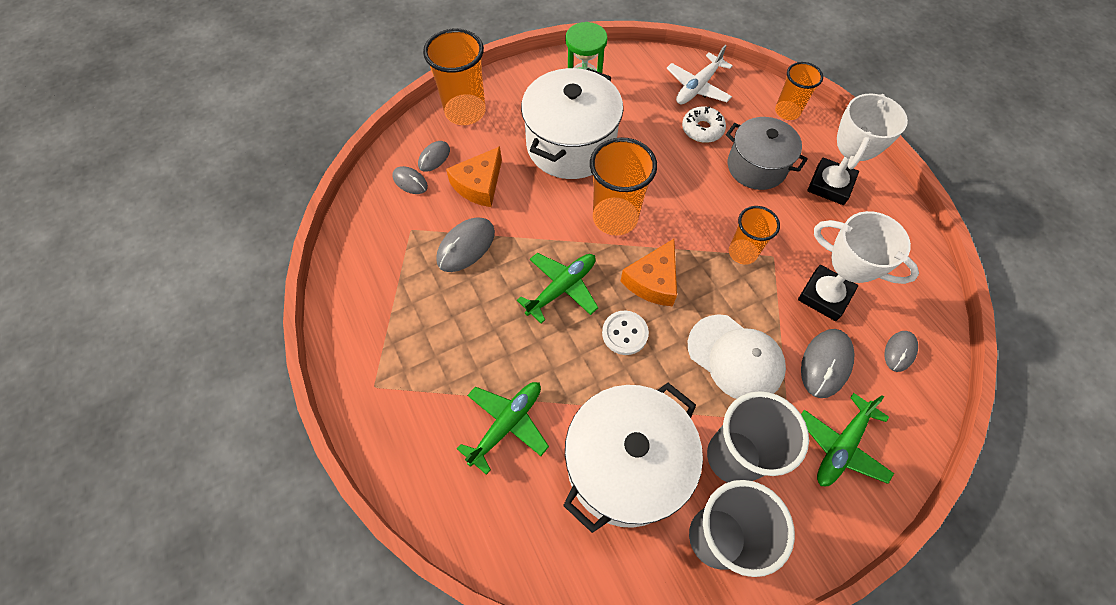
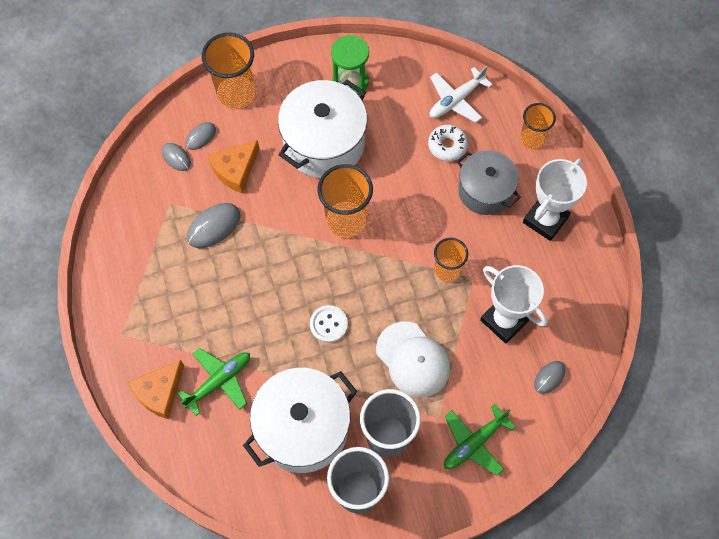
camera: 10 degrees right, 5 degrees up
green plane [517,253,599,323] -> none
orange cheese [621,239,677,306] -> orange cheese moved to [127,360,184,419]
grey mouse [801,329,854,398] -> none

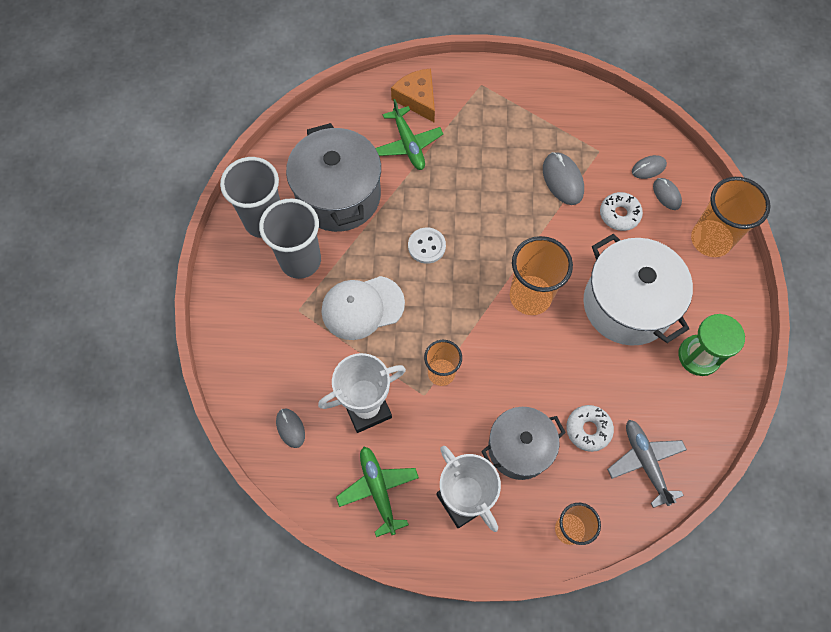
camera: 110 degrees right, 0 degrees up
orange cheese [208,140,260,193] -> white donut [600,192,643,231]
white pot [243,368,357,473] -> grey pot [286,123,381,232]
white plane [430,66,492,123] -> grey plane [607,420,687,508]
green plane [444,404,516,476] -> green plane moved to [336,447,419,537]

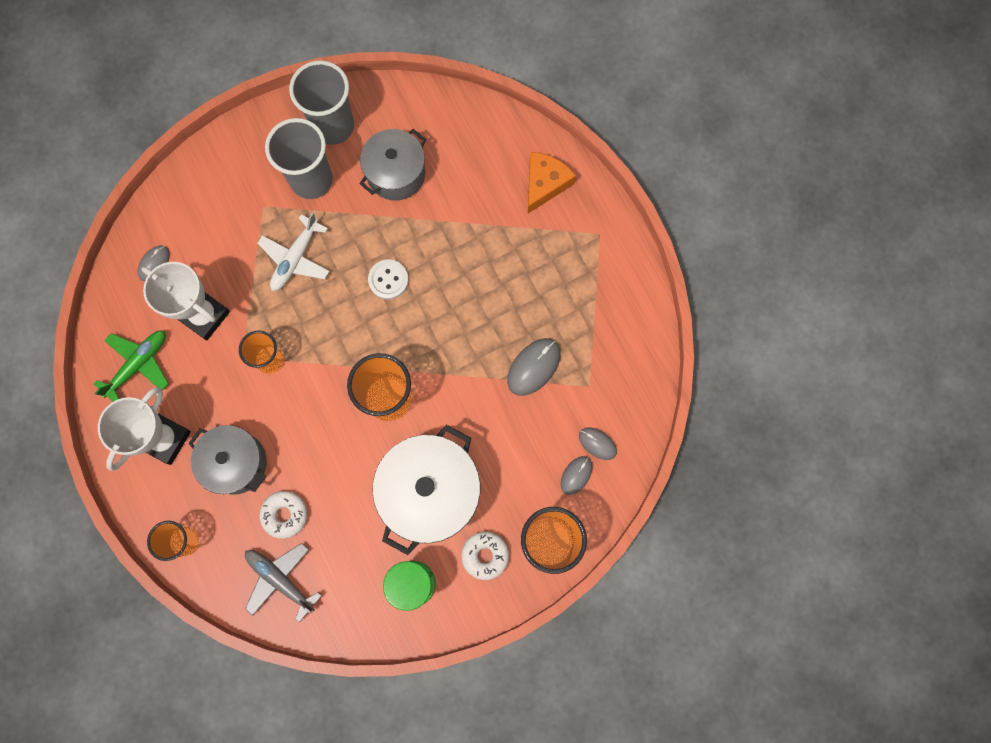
camera: 60 degrees right, 10 degrees up
grey pot [286,123,381,232] -> grey pot [360,129,426,201], size x0.66
white cap [322,276,405,340] -> white plane [257,212,330,291]
green plane [375,99,443,170] -> none
white donut [600,192,643,231] -> white donut moved to [461,531,509,580]
grey plane [607,420,687,508] -> grey plane turned 90 degrees counterclockwise [245,543,322,623]

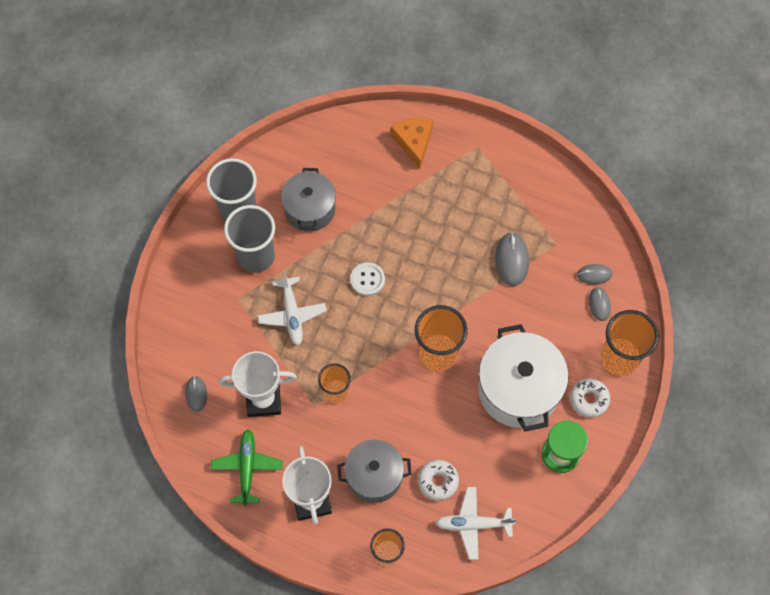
camera: 40 degrees left, 10 degrees down
grey plane [245,543,322,623] -> white plane [436,487,517,560]

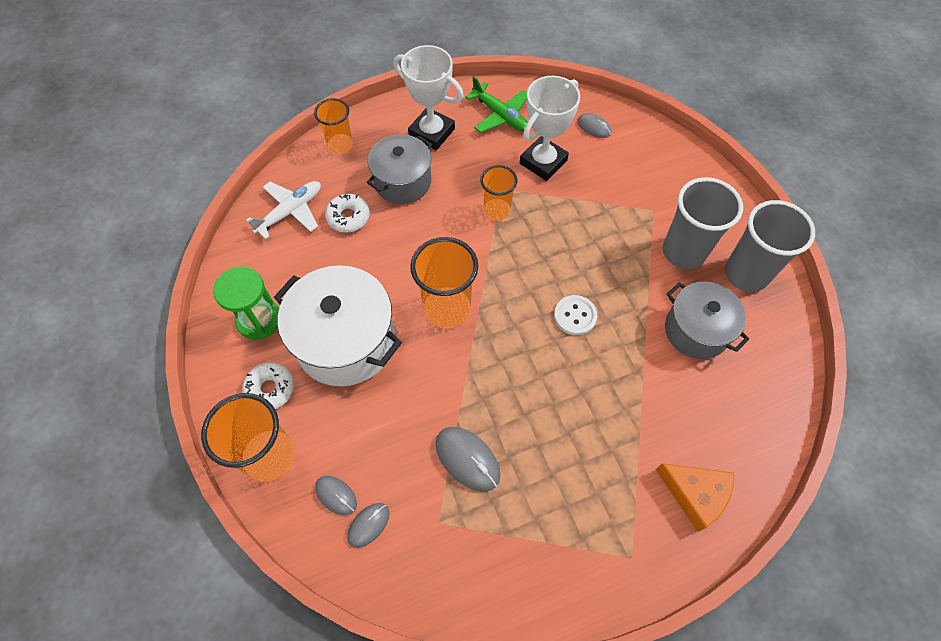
camera: 135 degrees right, 5 degrees down
white plane [258,271,327,345] -> none

